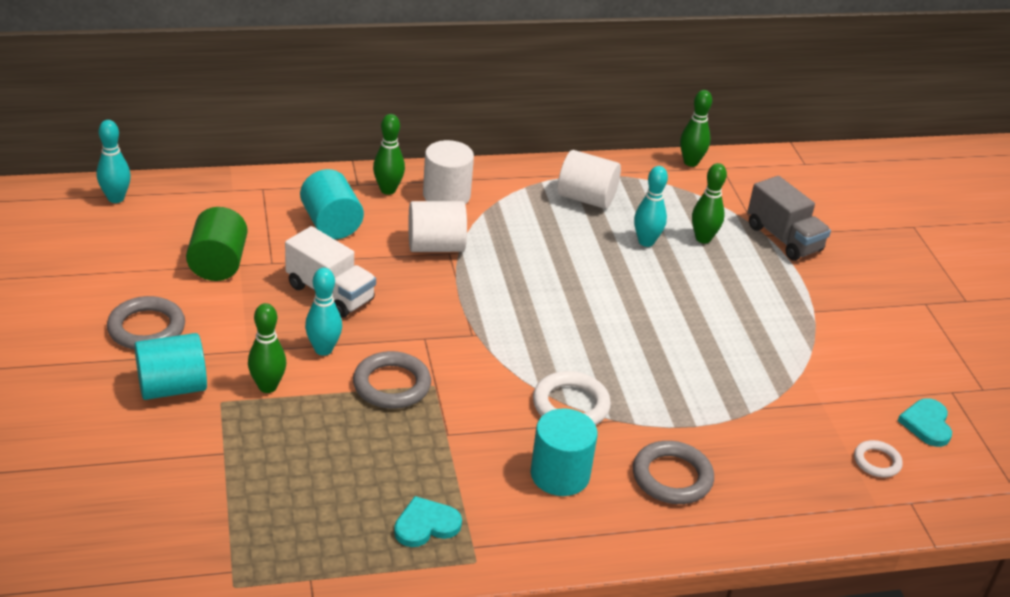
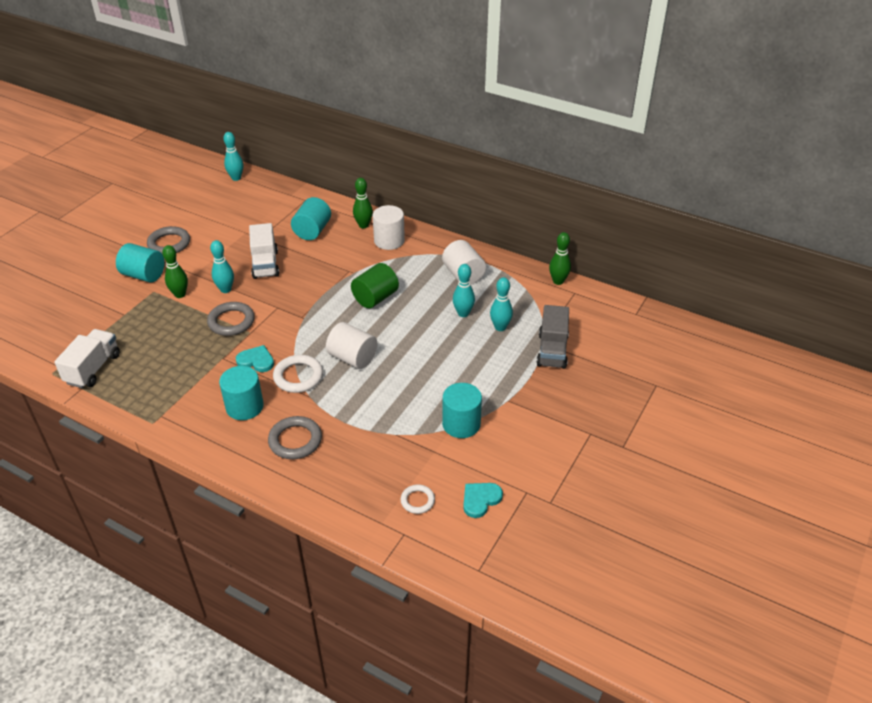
camera: 45 degrees right, 5 degrees up
green cylinder [186,207,248,281] -> green cylinder moved to [351,263,399,309]
turquoise heart [394,496,462,547] -> turquoise heart moved to [236,345,274,372]
white cylinder [408,201,467,252] -> white cylinder moved to [326,322,377,369]
green bowling pin [692,163,727,244] -> turquoise bowling pin [490,277,513,331]
none -> white truck [54,329,120,388]
none -> turquoise cylinder [442,383,482,438]

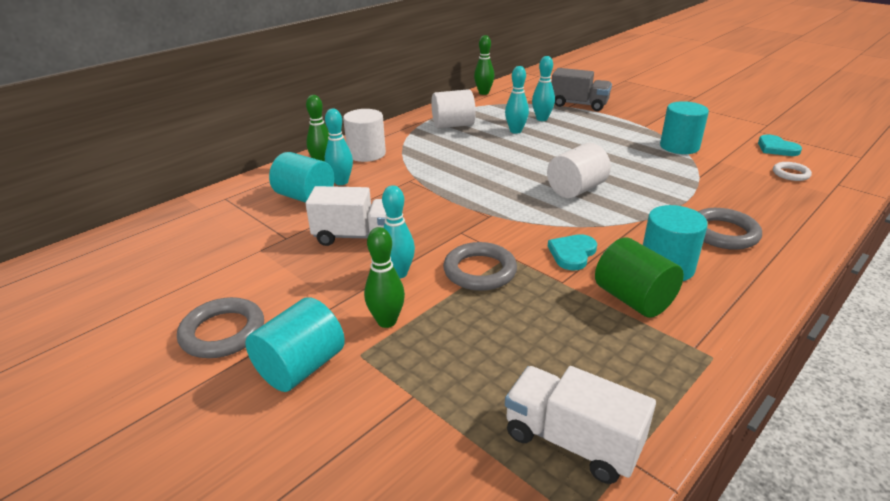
camera: 75 degrees left, 10 degrees down
turquoise bowling pin [223,132,243,181] -> turquoise bowling pin moved to [325,109,353,185]
white ring [273,355,323,393] -> none
green cylinder [351,263,399,309] -> green cylinder moved to [595,237,684,318]

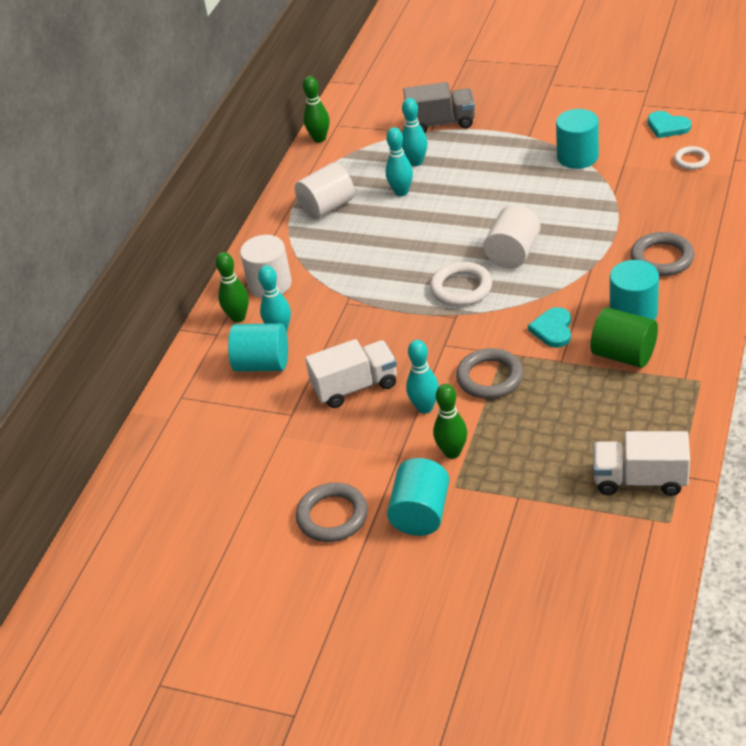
camera: 20 degrees left, 10 degrees up
none -> white ring [430,262,492,307]

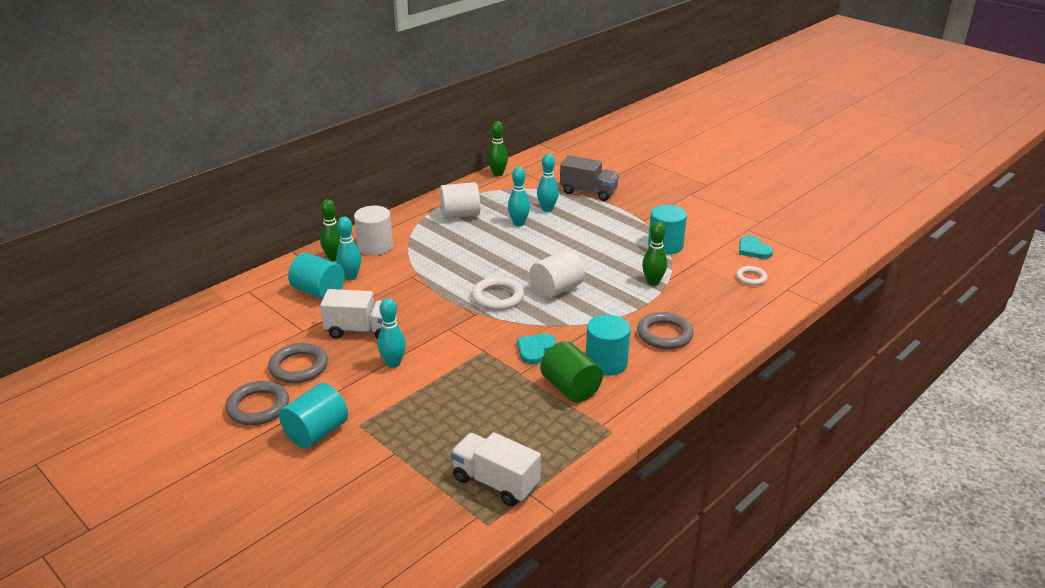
camera: 20 degrees right, 10 degrees down
green bowling pin [433,384,467,459] -> green bowling pin moved to [642,222,667,286]
grey ring [456,348,523,399] -> grey ring moved to [268,343,328,383]

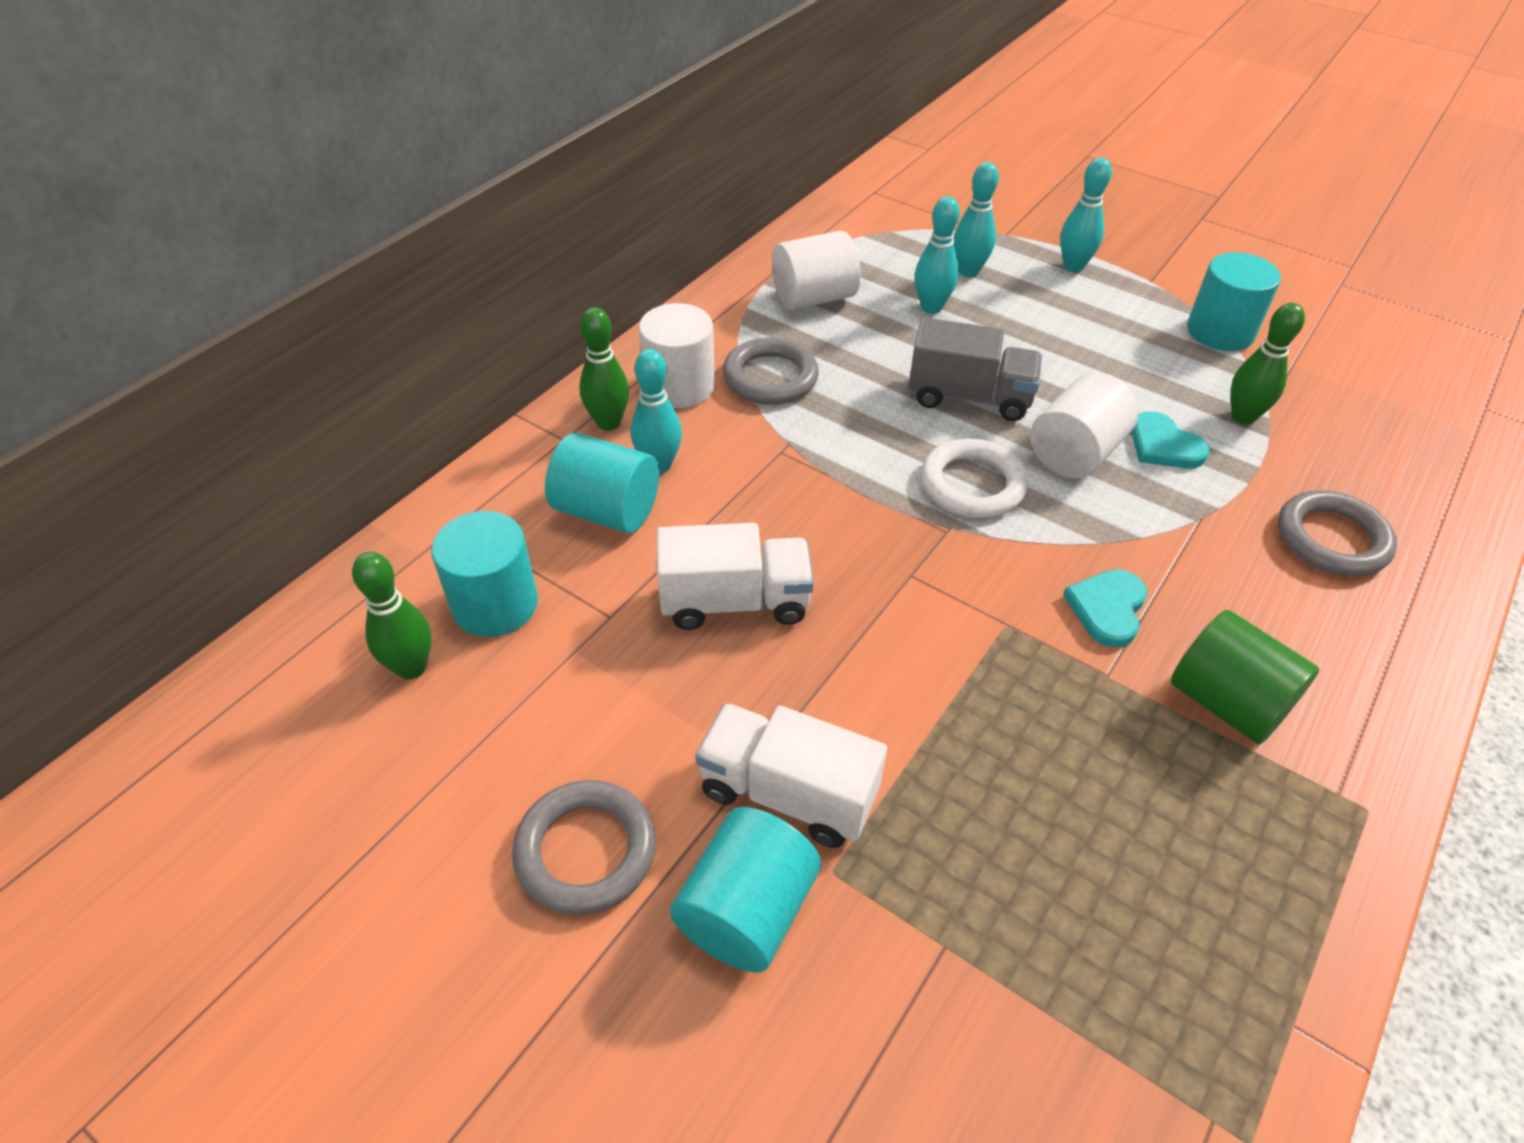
camera: 10 degrees left, 15 degrees up
grey ring [268,343,328,383] -> grey ring moved to [723,337,819,405]
turquoise bowling pin [377,298,406,368] -> turquoise bowling pin moved to [1060,158,1112,272]
white truck [451,432,541,506] -> white truck moved to [695,703,887,848]
green bowling pin [488,121,508,176] -> green bowling pin moved to [352,552,431,680]
grey truck [560,155,619,201] -> grey truck moved to [909,317,1042,421]
turquoise cylinder [586,315,630,376] -> turquoise cylinder moved to [431,511,538,637]
white ring [736,266,768,286] -> none
turquoise heart [739,235,773,259] -> turquoise heart moved to [1131,411,1209,469]

